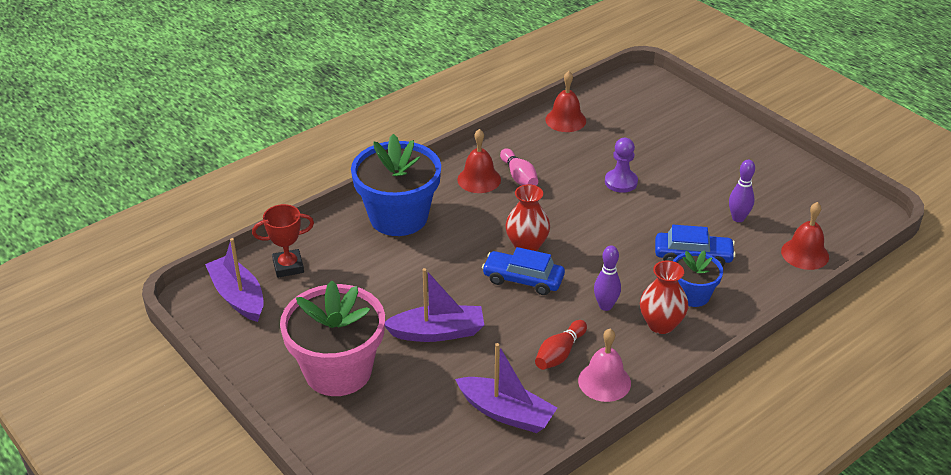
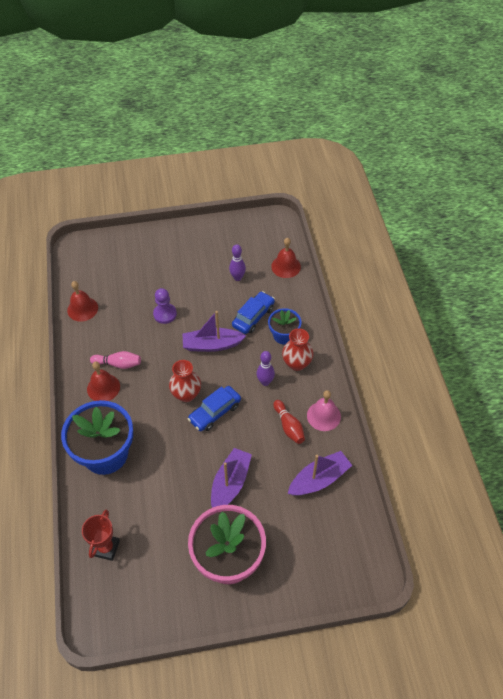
camera: 60 degrees left, 15 degrees up
purple boat [205,238,264,322] -> purple boat moved to [182,311,246,352]

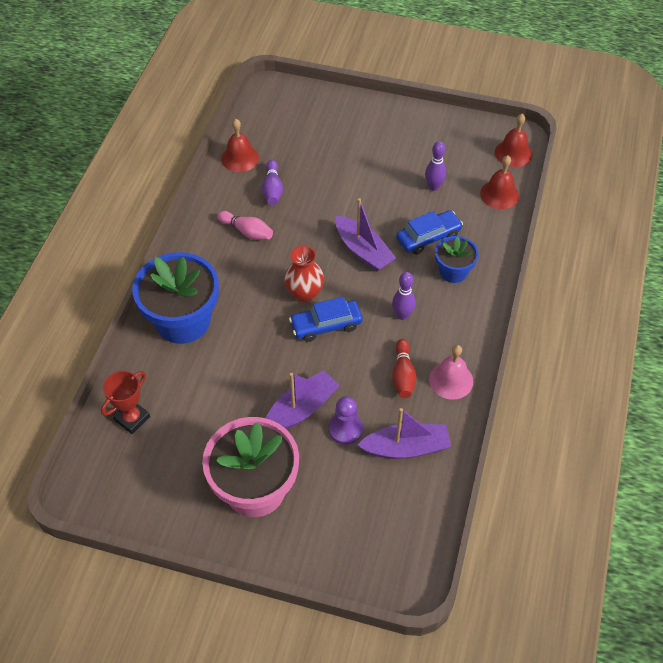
camera: 25 degrees right, 0 degrees up
red bell [87,361,120,401] -> red bell moved to [495,114,532,167]
purple pawn [153,288,177,324] -> purple pawn moved to [329,396,363,445]
purple boat [182,311,246,352] -> purple boat turned 150 degrees counterclockwise [335,198,396,271]
red vase [282,328,314,371] -> none
none -> purple bowling pin [262,160,283,205]

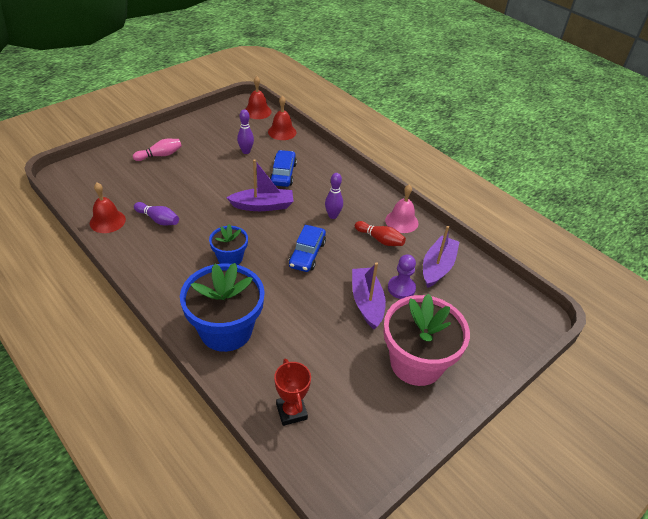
camera: 60 degrees left, 10 degrees down
pink bowling pin [217,211,273,240] -> pink bowling pin moved to [133,139,182,161]
red vase [284,246,324,302] -> none
blue flower pot [435,236,479,283] -> blue flower pot moved to [209,224,248,265]

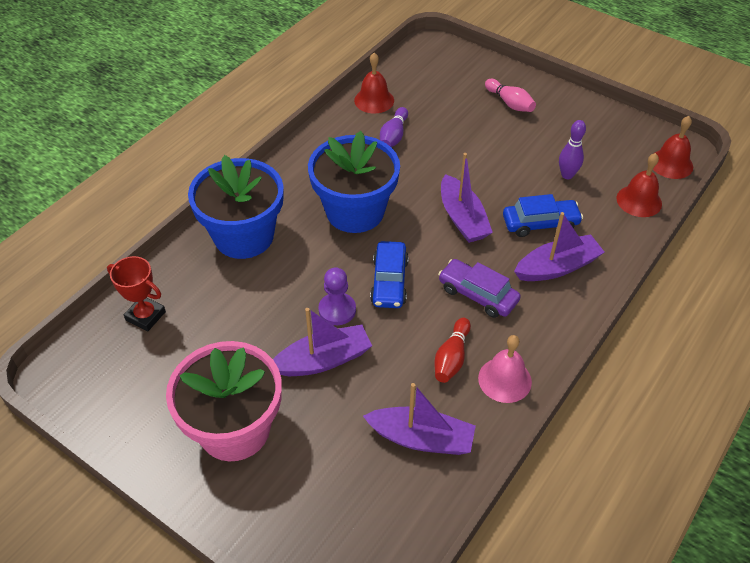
camera: 80 degrees right, 5 degrees up
blue flower pot [209,224,248,265] -> blue flower pot [308,131,400,233], size x1.87
red trophy [274,359,311,426] -> red trophy turned 60 degrees clockwise [107,256,166,331]
blue car [289,225,326,272] -> blue car turned 90 degrees counterclockwise [370,241,409,308]
purple bowling pin [325,173,343,219] -> purple car [438,259,521,318]
purple pawn [388,254,416,299] -> purple pawn moved to [318,267,356,325]
none -> purple boat [514,212,605,281]

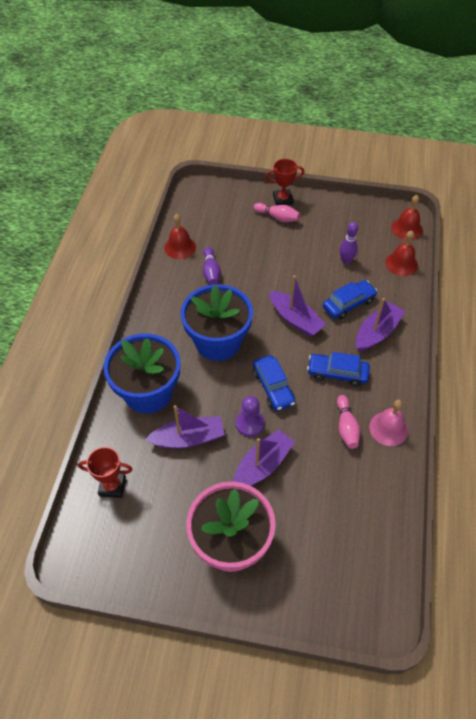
camera: 25 degrees left, 5 degrees up
purple boat [363,383,476,455] -> purple boat moved to [145,405,225,449]
red bowling pin [435,318,471,383] -> pink bowling pin [337,395,360,449]
purple car [438,259,521,318] -> blue car [307,352,370,387]
none -> red trophy [266,159,304,205]

